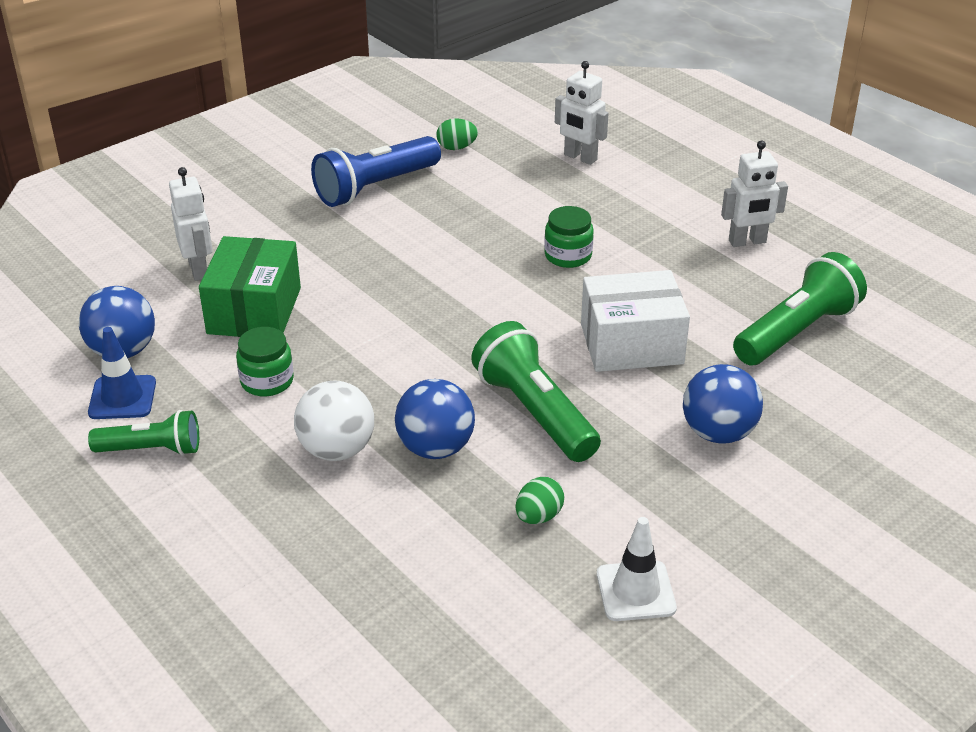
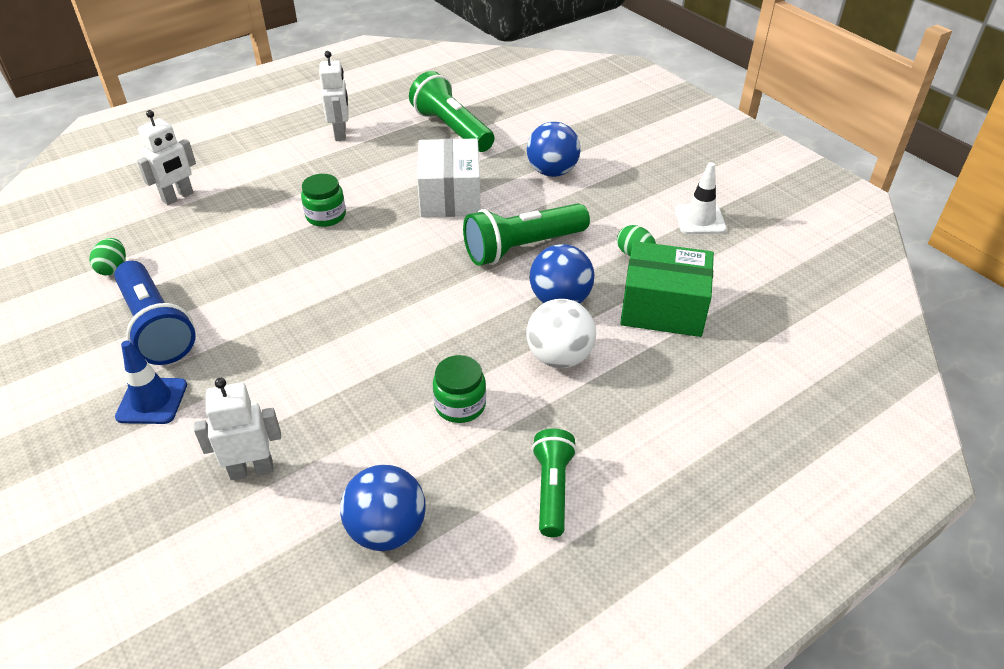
camera: 85 degrees left, 5 degrees up
blue traffic cone [88,327,156,419] -> blue traffic cone moved to [115,340,187,424]
green box [199,236,301,337] -> green box moved to [620,241,714,337]

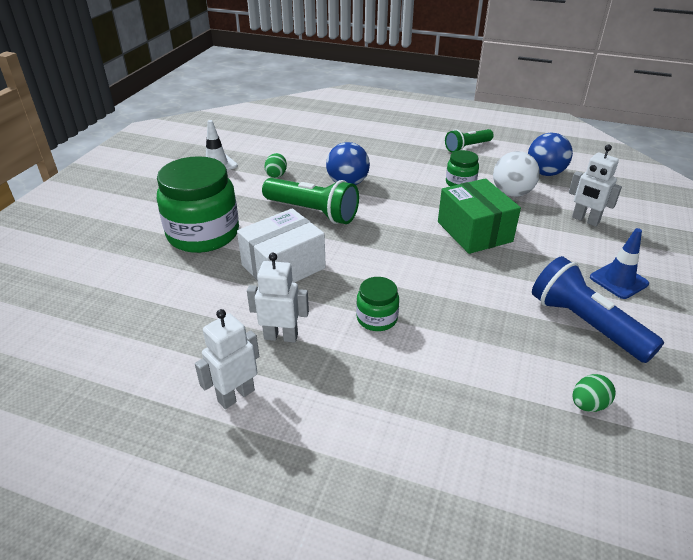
camera: 125 degrees left, 5 degrees down
blue flashlight [114,261,196,365] -> blue flashlight turned 60 degrees counterclockwise [532,256,664,363]
white robot [137,110,196,205] -> white robot moved to [247,253,309,343]
green flashlight [409,71,494,152] -> none
white ball [526,299,596,368] -> white ball moved to [493,151,540,197]
blue ball [527,122,580,177] -> green jar [157,156,239,253]
green box [620,241,714,337] -> green box moved to [438,178,521,254]

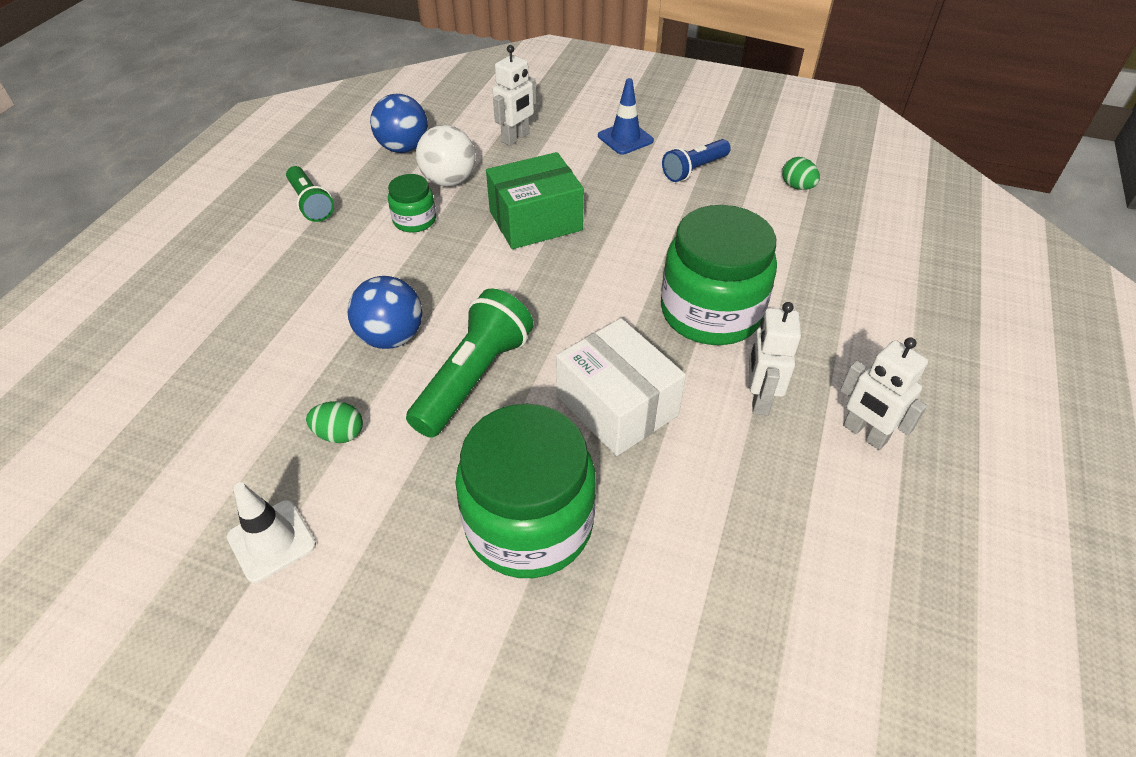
camera: 90 degrees left, 10 degrees up
green jar [356,277,399,331] -> green jar [661,205,777,345], size x2.08
blue flashlight [532,256,664,363] -> blue flashlight [662,139,731,182], size x0.63

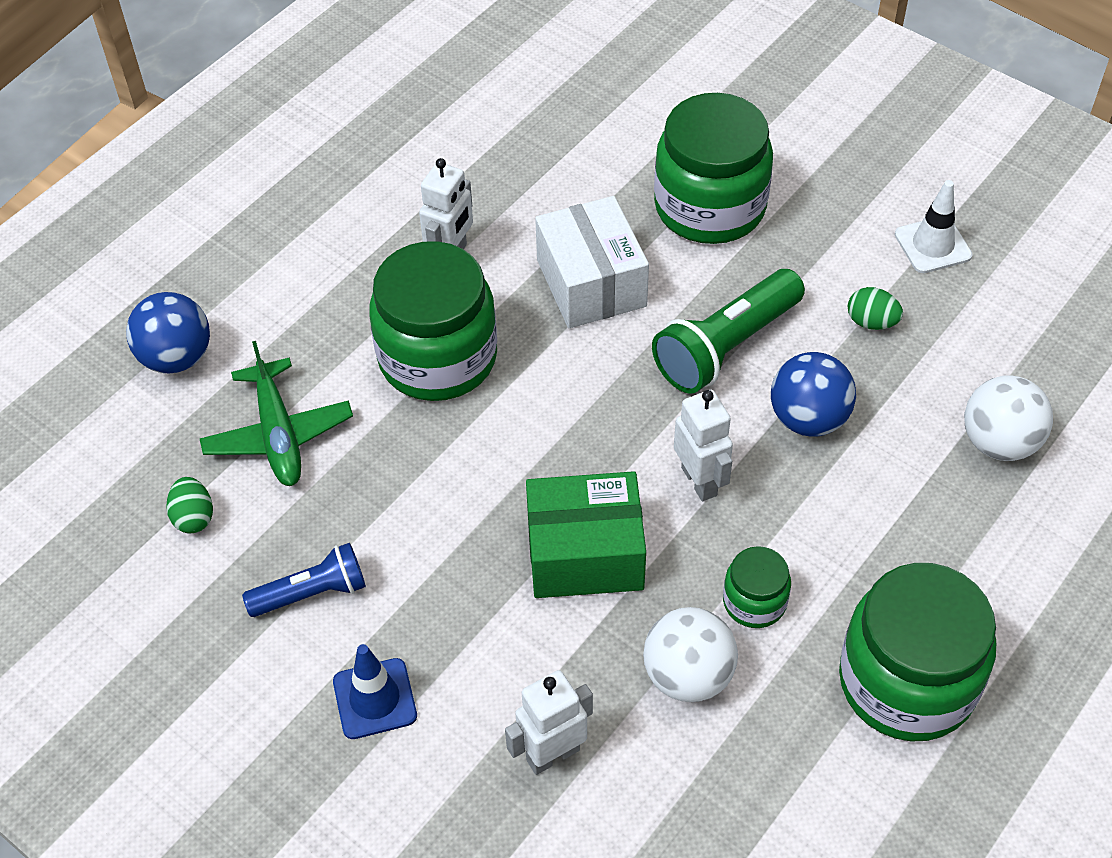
camera: 160 degrees left, 5 degrees up
green flashlight [286,166,334,222] -> green jar [839,563,996,741]
blue ball [370,94,428,153] -> blue ball moved to [126,292,210,373]
white robot [840,337,928,450] -> white robot moved to [674,390,733,501]
none -> green plane [200,341,353,486]
none -> white ball [964,375,1053,461]

